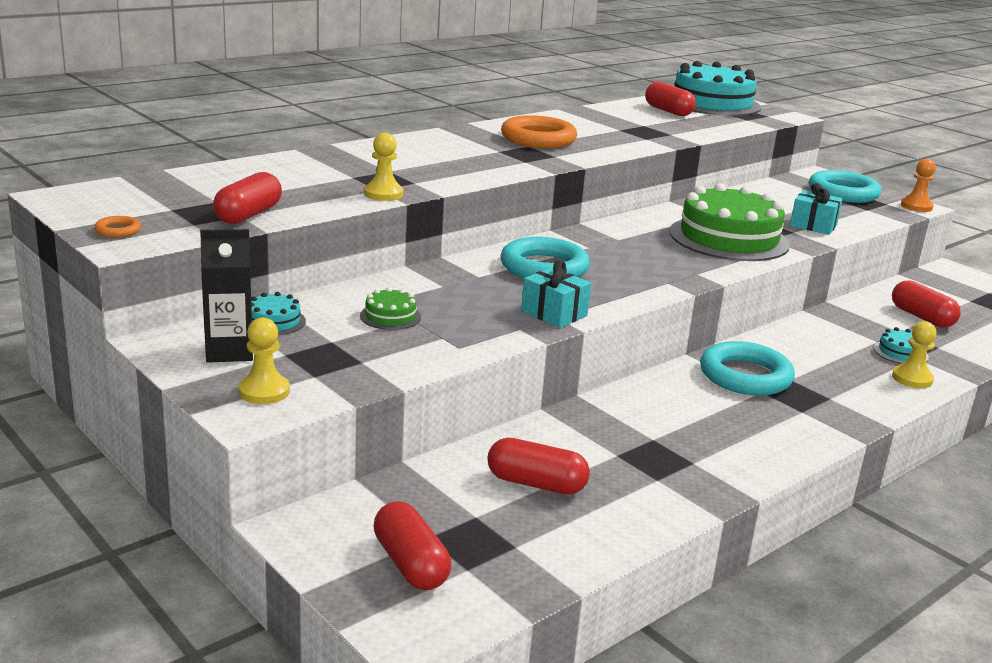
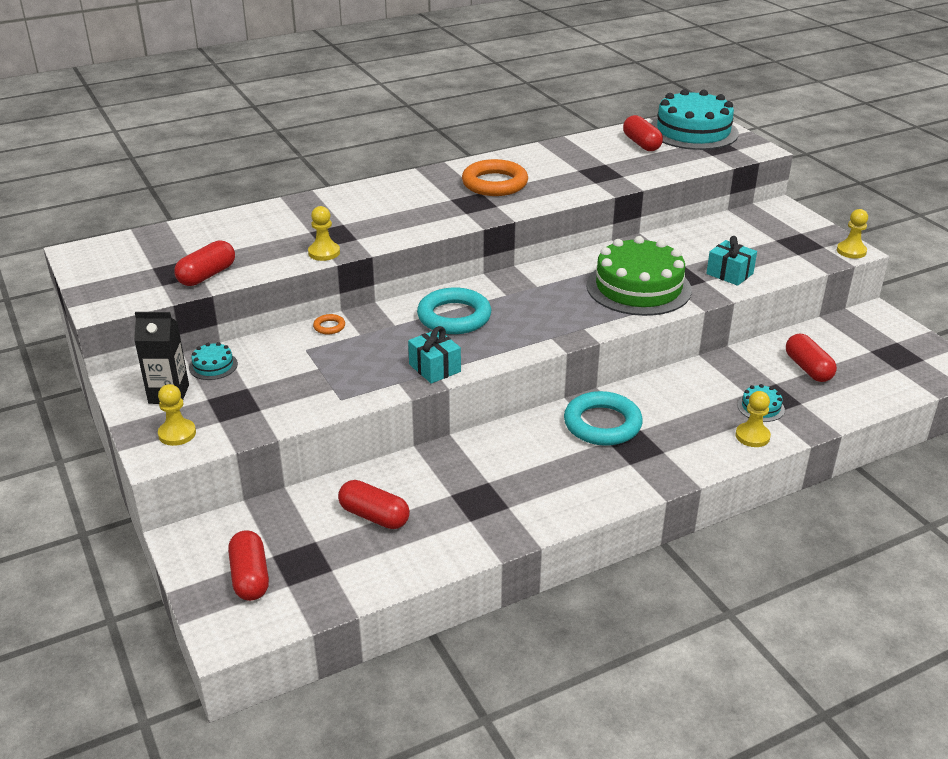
camera: 15 degrees right, 10 degrees up
orange ring [94,216,141,237] -> orange ring moved to [313,314,345,334]
green cake [360,287,421,330] -> none
turquoise ring [809,170,882,203] -> none
orange pawn [901,159,936,212] -> yellow pawn [837,209,868,259]

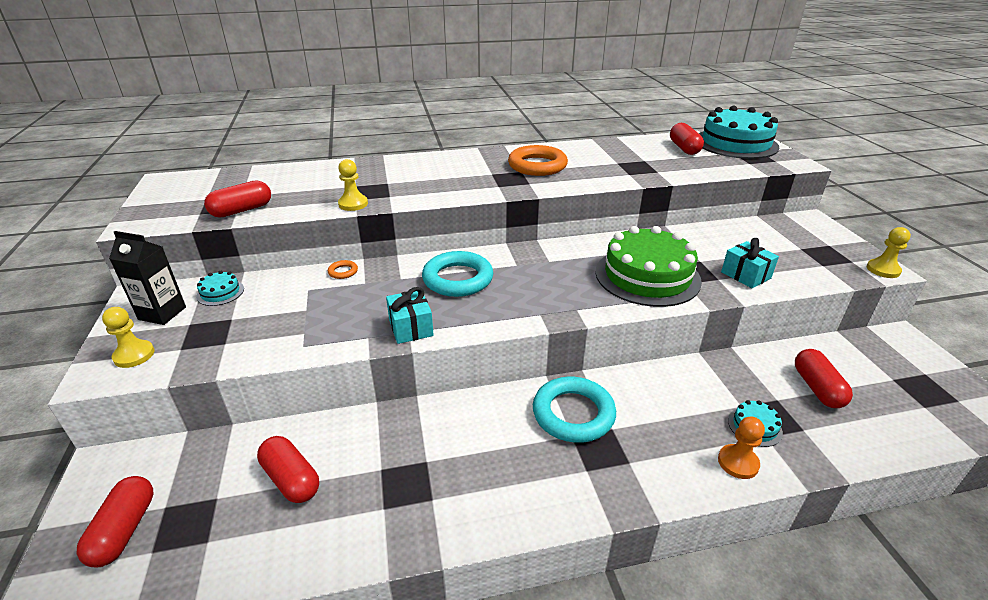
camera: 15 degrees right, 0 degrees up
yellow pawn [736,391,771,447] -> orange pawn [718,416,765,479]

